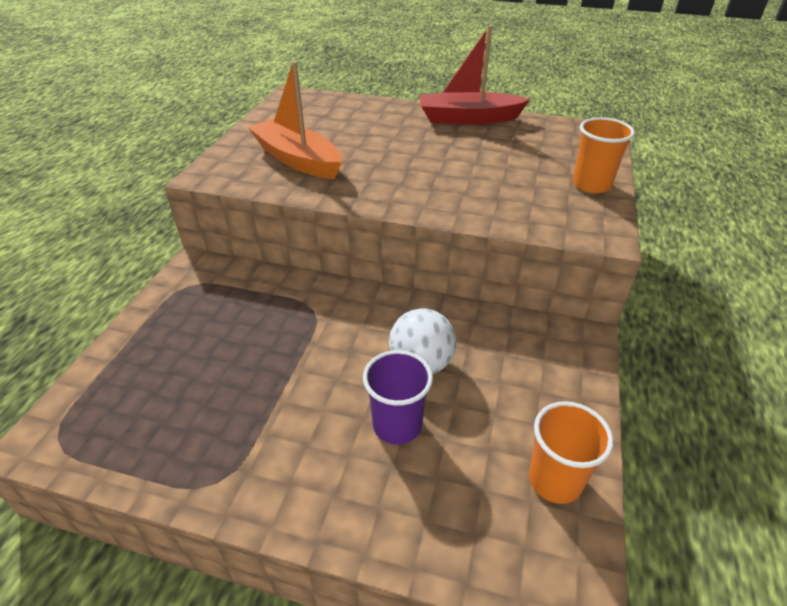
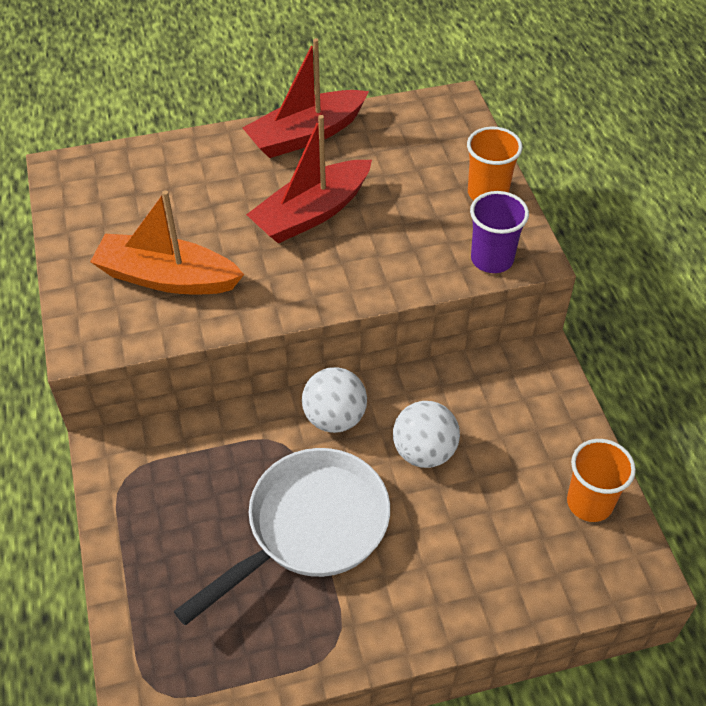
camera: 30 degrees left, 10 degrees up
purple cup [363,350,433,445] -> purple cup moved to [470,191,529,273]
none -> white pan [174,448,390,625]
none -> red boat [246,115,372,243]
none -> white ball [302,367,367,433]

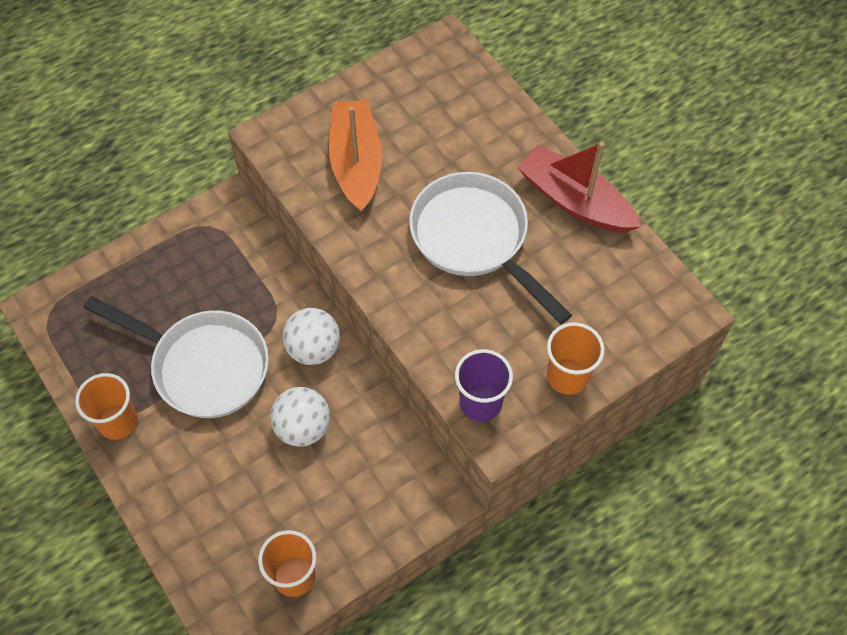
camera: 70 degrees right, 10 degrees up
red boat [246,115,372,243] -> white pan [409,172,572,324]
none -> orange cup [75,373,138,440]

